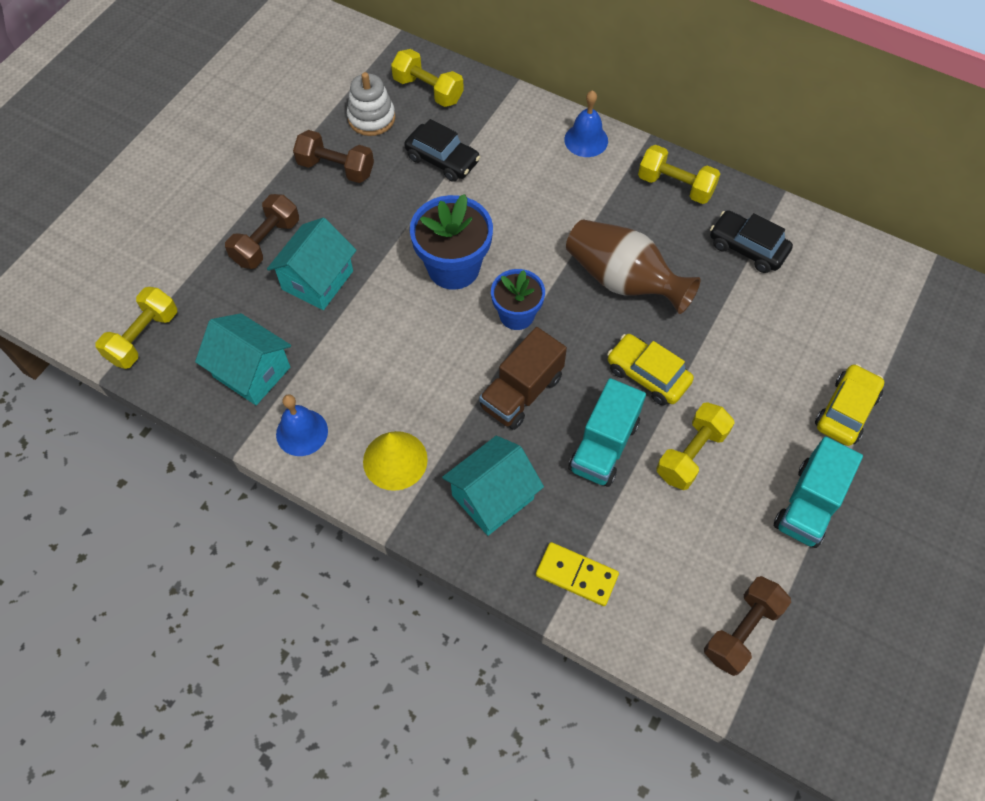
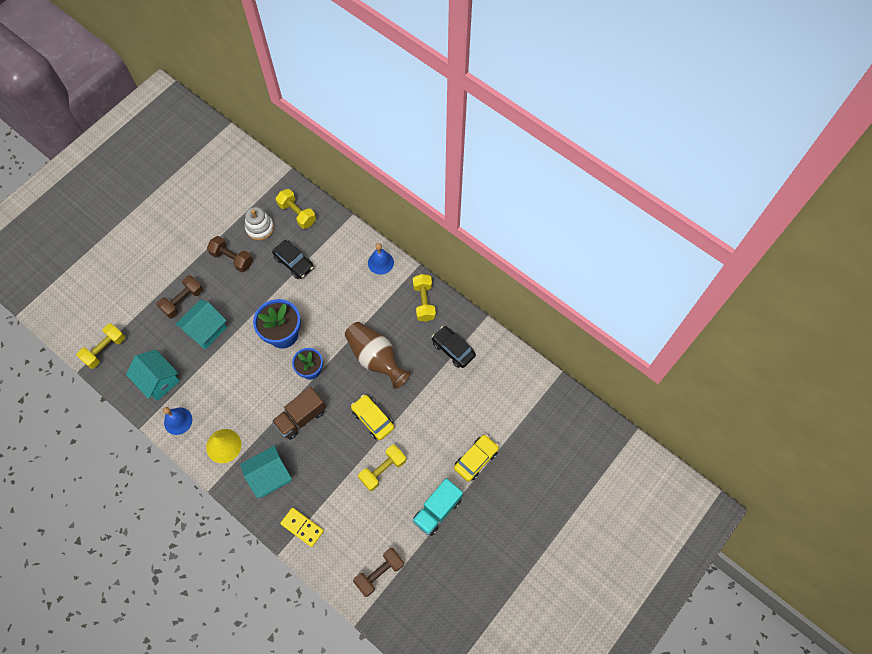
camera: 10 degrees right, 5 degrees up
turquoise truck [568,378,646,487] -> none
yellow dumbbell [638,145,720,204] -> yellow dumbbell turned 45 degrees clockwise [413,274,436,322]

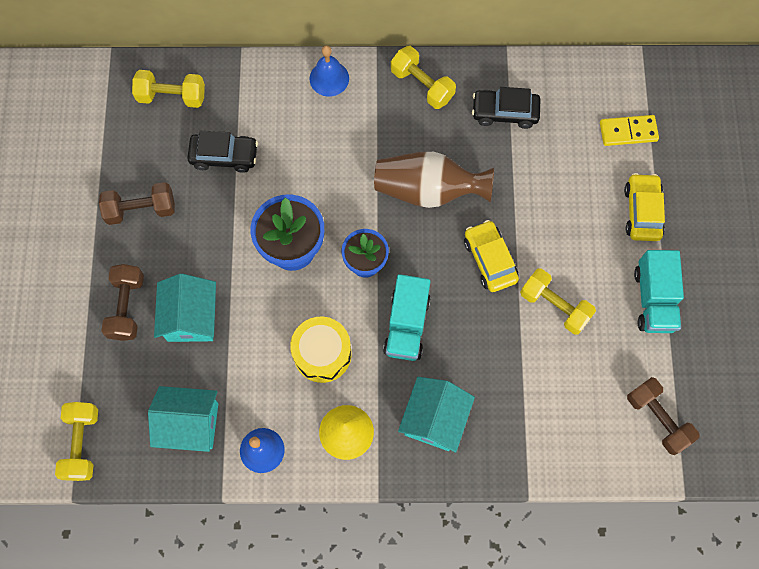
camera: 40 degrees left, 5 degrees up
white stacking toy [245,207,274,240] -> none
brown truck [272,387,326,440] -> turquoise truck [383,274,431,361]
yellow domino [280,508,324,547] -> yellow domino moved to [600,115,659,146]
yellow car [351,395,394,440] -> yellow car turned 60 degrees clockwise [464,220,519,292]
brown dumbbell [353,548,404,597] -> brown dumbbell turned 45 degrees counterclockwise [627,377,700,455]
yellow dumbbell [358,445,406,491] -> yellow dumbbell turned 60 degrees counterclockwise [520,268,596,334]
none -> yellow drum [290,317,351,383]

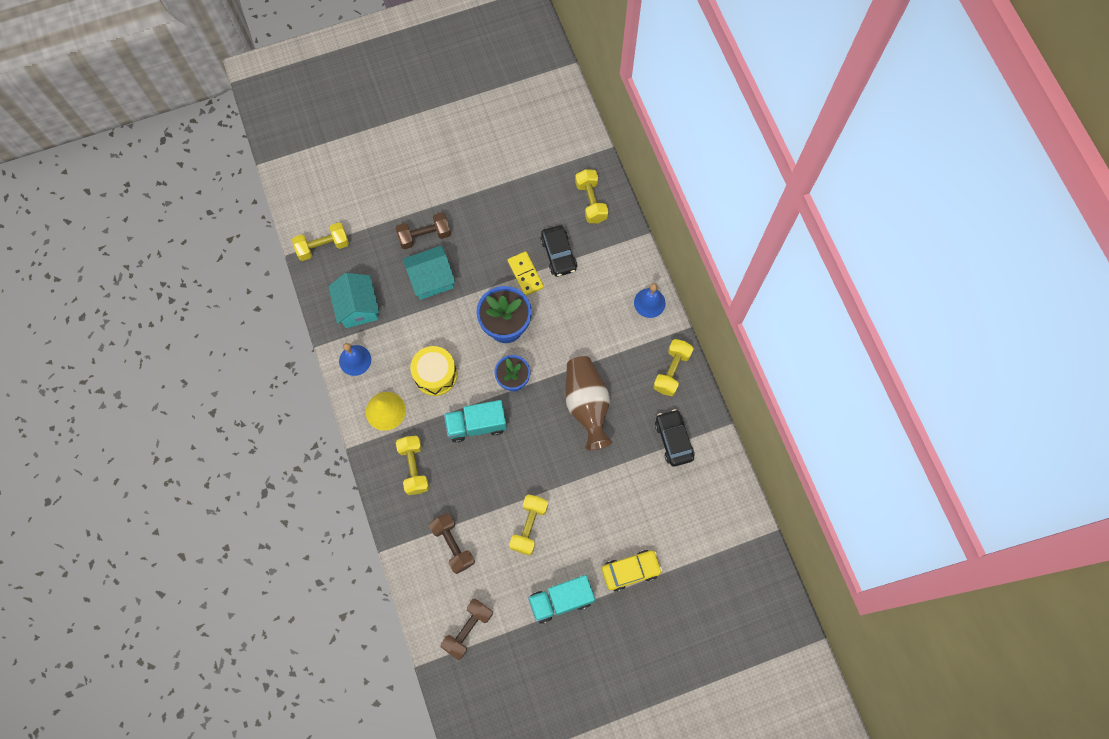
camera: 70 degrees right, 0 degrees up
brown dumbbell [99,182,175,225] -> brown dumbbell moved to [429,513,475,574]
turquoise house [398,377,475,453] -> yellow dumbbell [396,436,429,495]
yellow car [464,220,519,292] -> none
yellow domino [600,115,659,146] -> yellow domino moved to [508,251,544,296]

